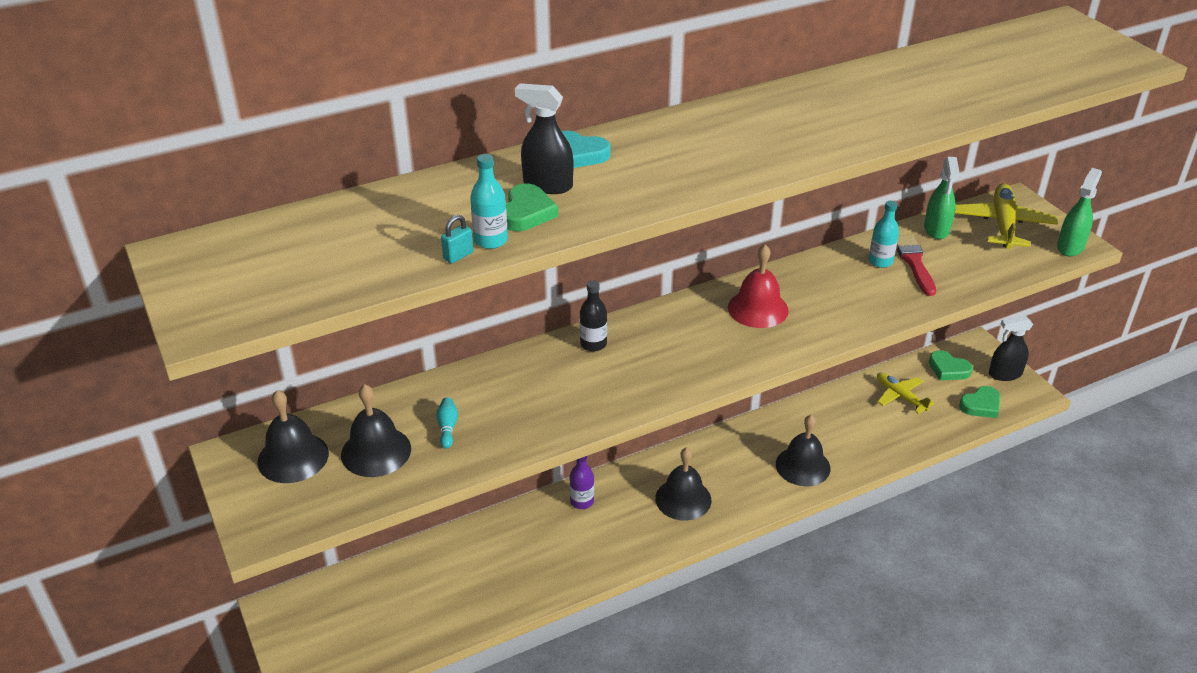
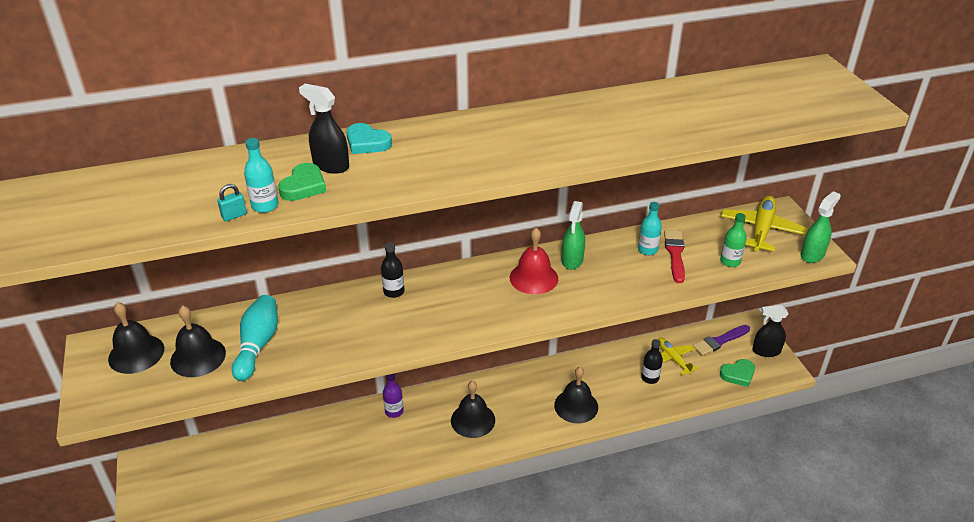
camera: 10 degrees right, 0 degrees up
turquoise bowling pin [436,397,458,449] -> turquoise bowling pin [232,295,278,381], size x2.12
green spray bottle [924,157,960,239] -> green spray bottle moved to [561,201,585,270]
green heart [929,350,973,381] -> purple brush [693,325,750,356]
none -> black bottle [641,339,663,384]
none -> green bottle [720,213,747,267]

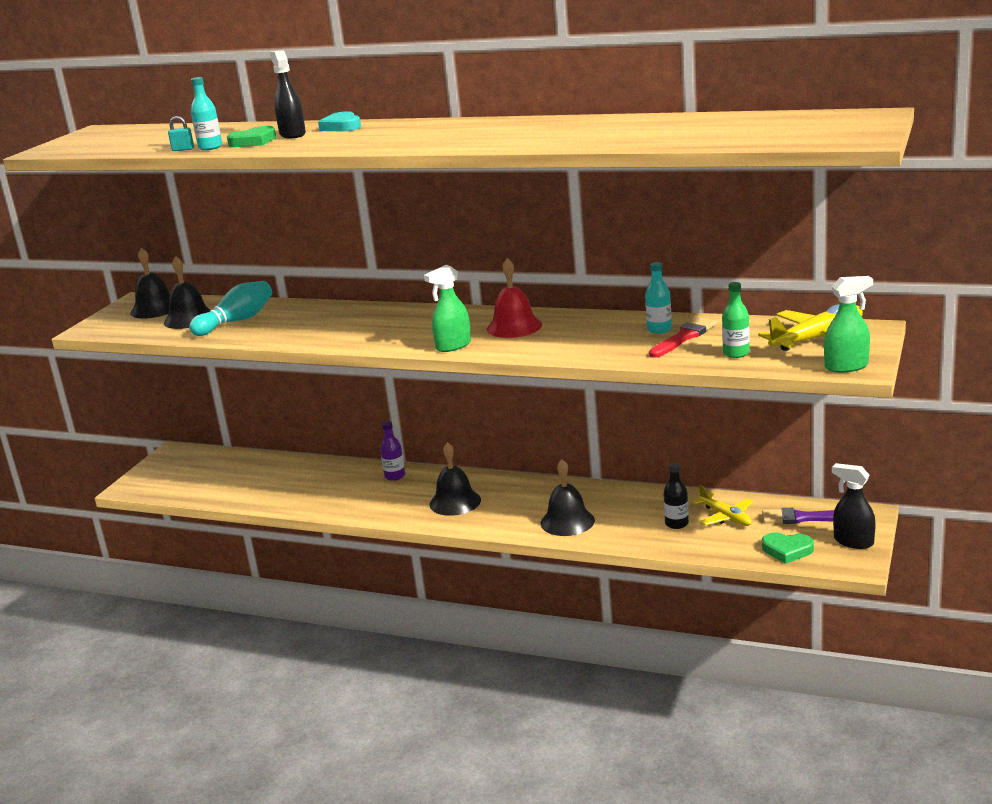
camera: 40 degrees right, 15 degrees down
black bottle [381,242,405,298] -> none
green spray bottle [561,201,585,270] -> green spray bottle moved to [424,265,471,352]
yellow plane [658,337,698,375] -> yellow plane turned 135 degrees clockwise [692,484,753,526]

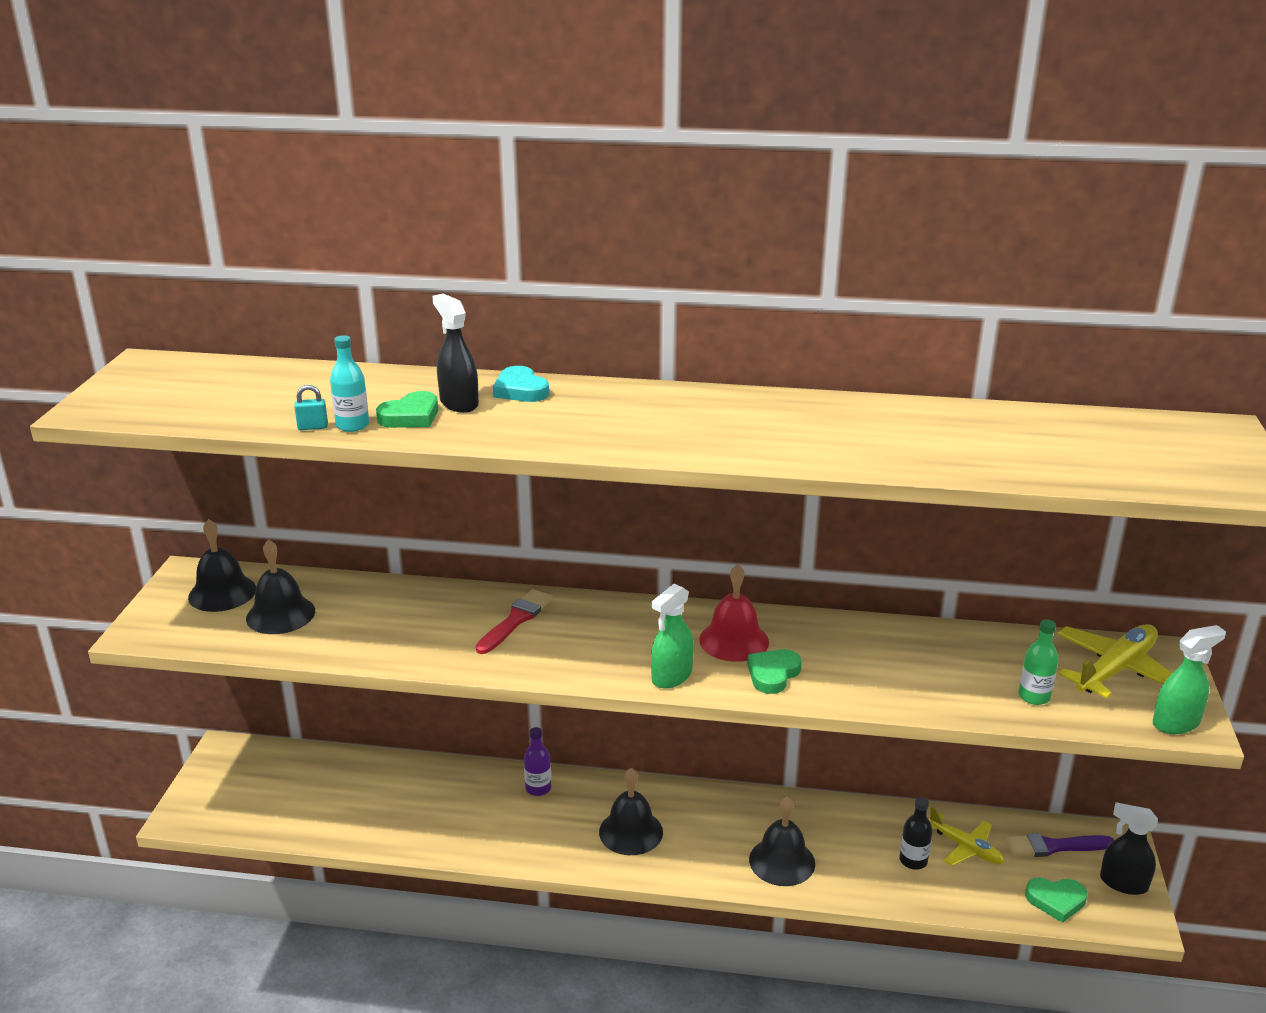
camera: 15 degrees left, 5 degrees up
turquoise bowling pin [189,281,272,336] -> none
turquoise bottle [645,262,672,334] -> none
red brush [649,317,716,358] -> red brush moved to [476,589,553,654]
none -> green heart [747,649,802,694]

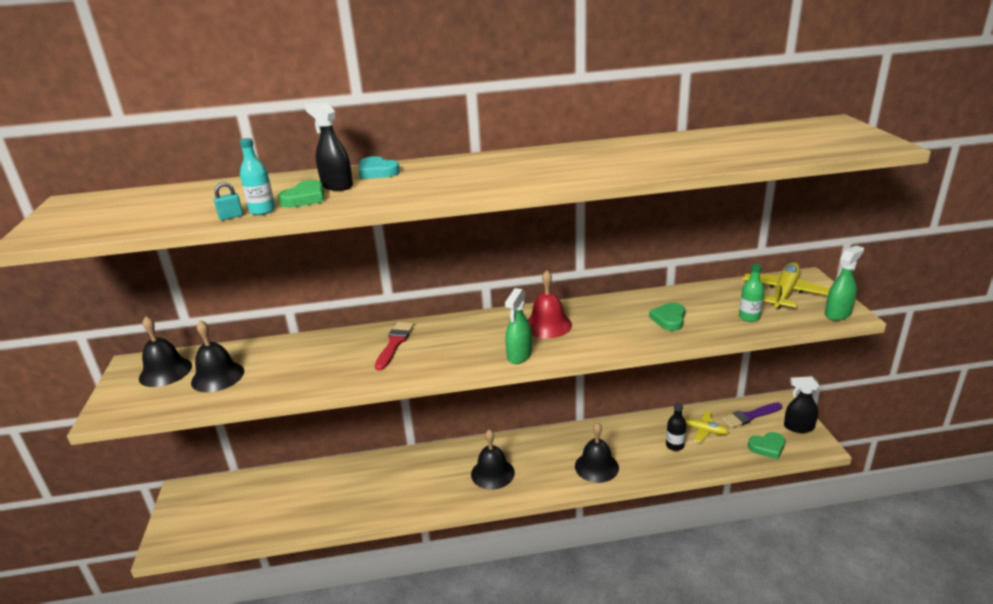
camera: 15 degrees left, 0 degrees up
purple bottle [524,727,551,796] -> none
green heart [747,649,802,694] -> green heart moved to [649,303,685,331]

